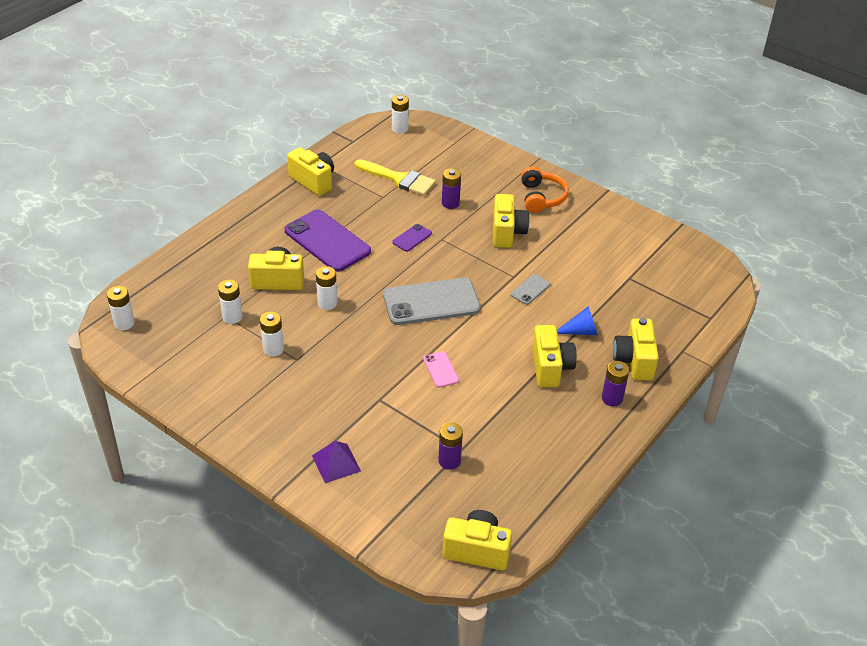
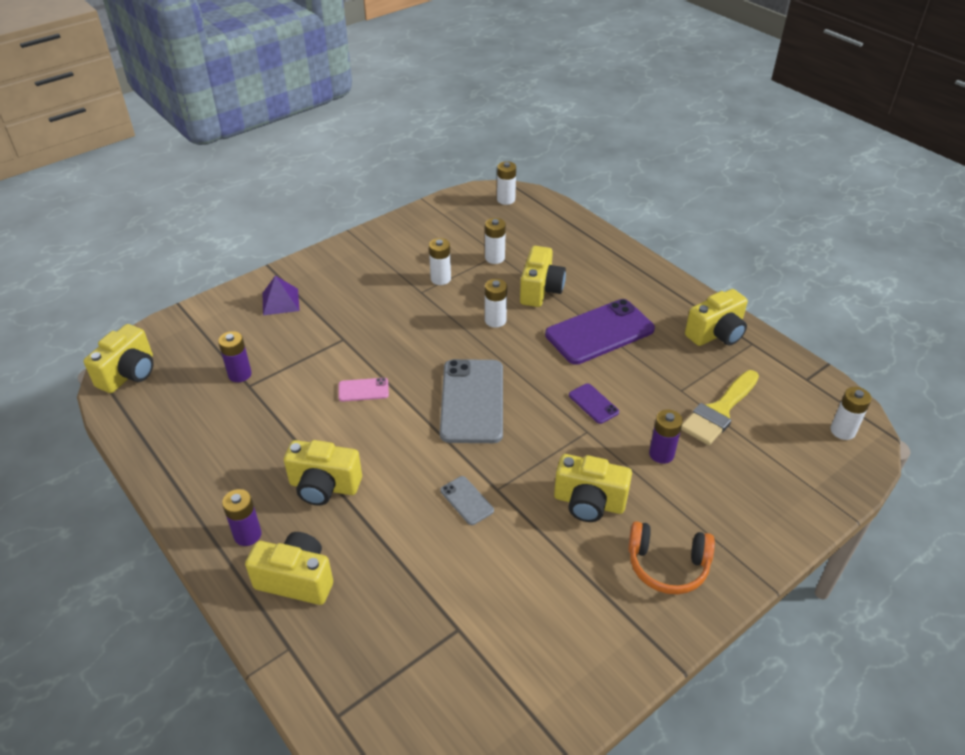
camera: 105 degrees right, 0 degrees up
blue cone [557,306,598,335] -> none

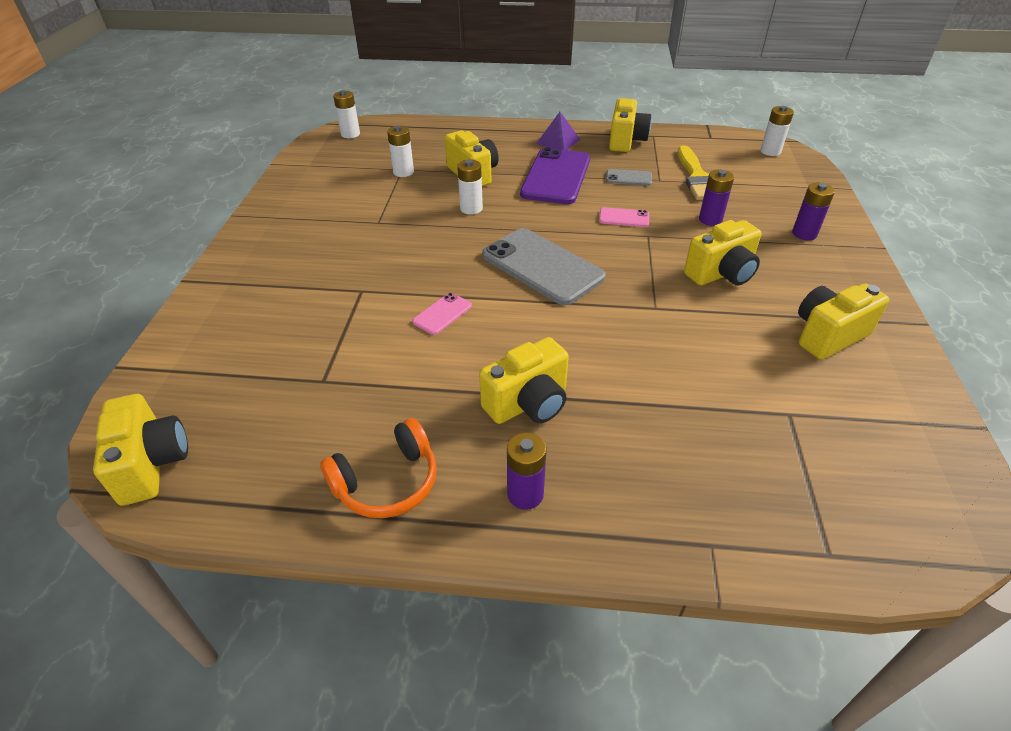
camera: 45 degrees left, 0 degrees up
purple battery [218,331,252,382] -> purple battery moved to [792,183,835,240]
yellow camera [245,532,333,605] -> yellow camera moved to [798,283,889,360]
purple pyramid [263,276,300,315] -> purple pyramid moved to [536,112,581,150]
white battery [429,238,451,285] -> none
grey phone [440,476,494,525] -> grey phone moved to [606,169,652,186]
purple phone [569,383,619,424] -> pink phone [599,207,649,227]
orange headphones [628,521,715,594] -> orange headphones moved to [320,418,437,518]

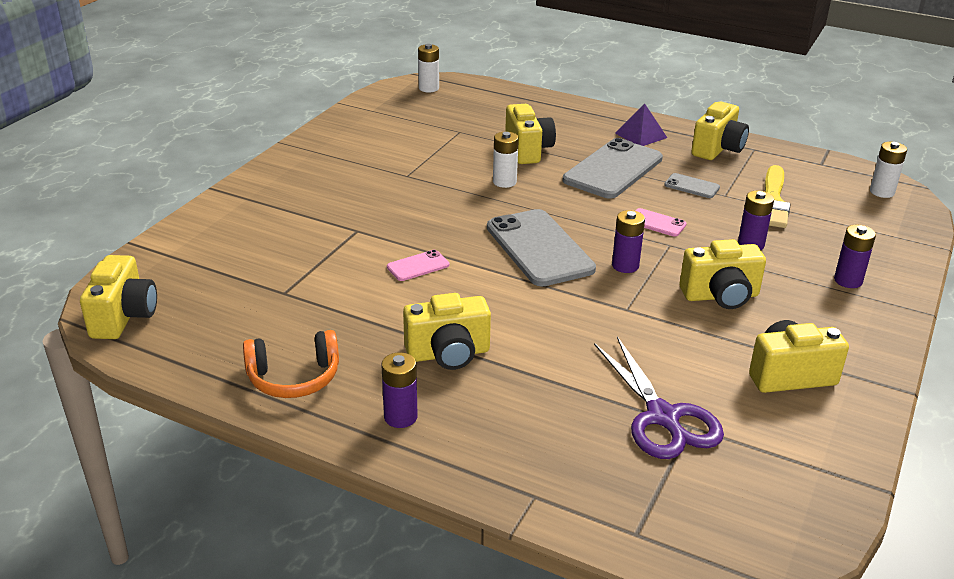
camera: 20 degrees right, 10 degrees down
white battery [387,125,414,177] -> none
purple phone [520,147,590,204] -> grey phone [563,138,663,199]
none -> purple scissors [594,337,724,459]
none -> purple battery [612,210,645,273]

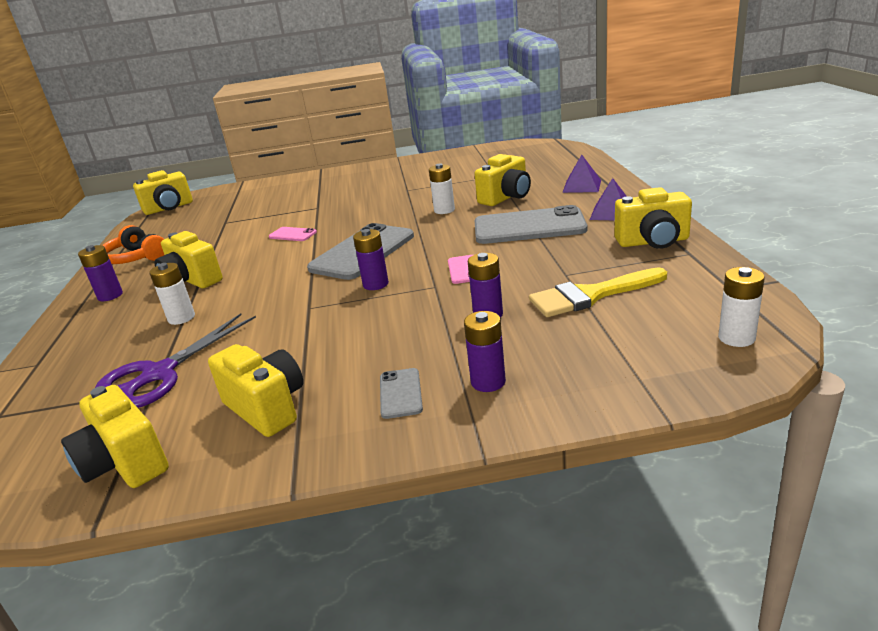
camera: 60 degrees right, 5 degrees down
white battery [418,44,439,92] -> white battery moved to [149,263,195,325]
grey phone [664,173,720,198] -> grey phone moved to [380,368,423,419]
yellow camera [680,239,766,309] -> yellow camera moved to [61,385,169,488]
none -> purple pyramid [562,155,601,193]

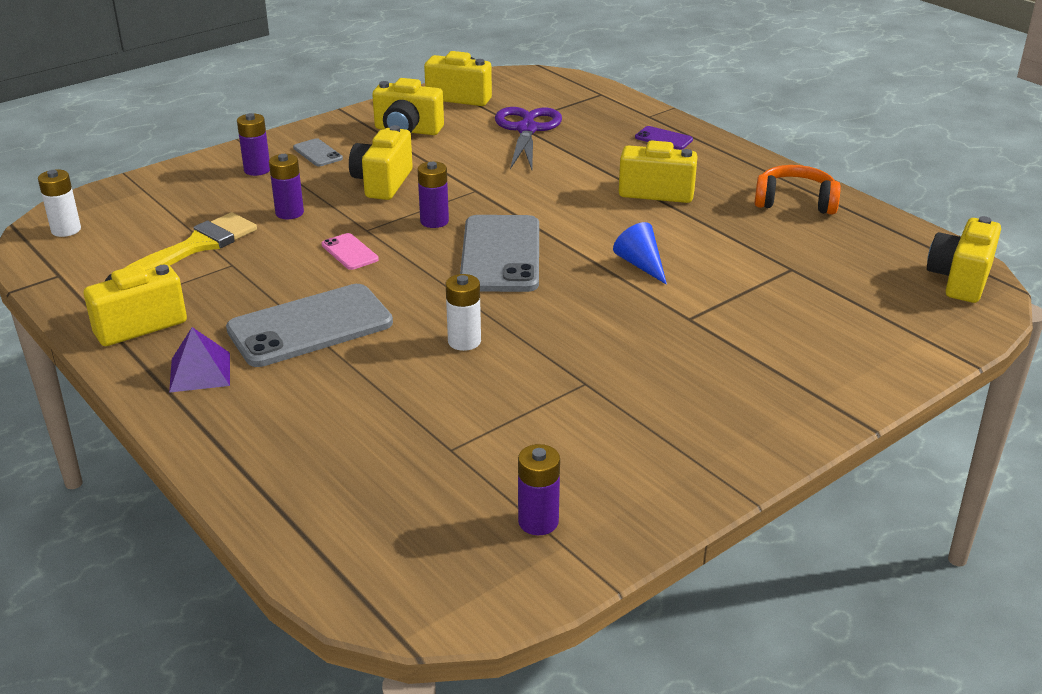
camera: 145 degrees right, 5 degrees up
purple battery [78,245,123,301] -> purple battery moved to [518,444,560,535]
white battery [149,263,195,325] -> none
pink phone [269,227,317,241] -> blue cone [613,222,667,285]
yellow camera [475,154,531,206] -> yellow camera moved to [349,125,413,200]
purple pyramid [562,155,601,193] -> none
none -> purple phone [635,126,693,150]

